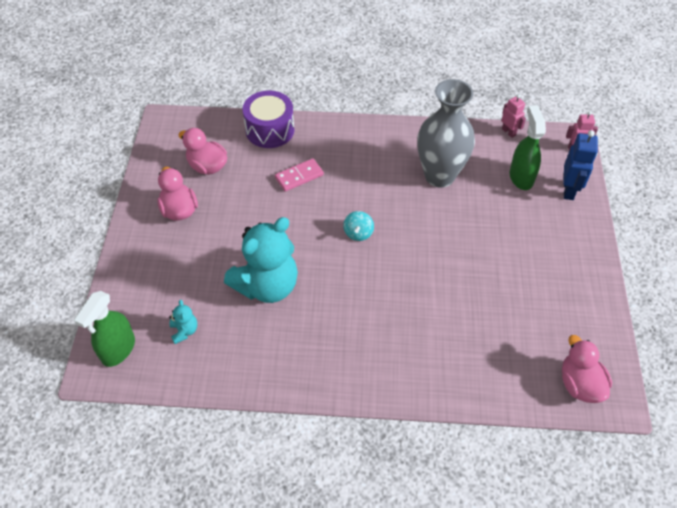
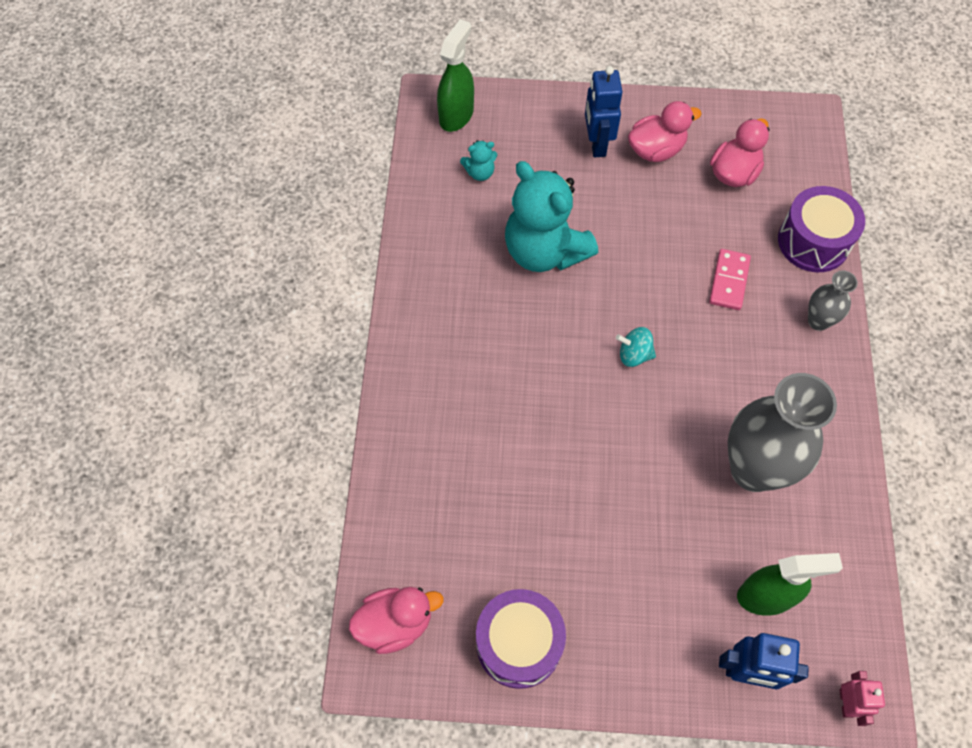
camera: 90 degrees right, 10 degrees up
green spray bottle [74,291,135,367] -> green spray bottle turned 90 degrees clockwise [437,19,474,132]
pink domino [275,158,324,192] -> pink domino turned 45 degrees clockwise [709,249,751,310]
pink robot [501,94,526,138] -> none
none -> purple drum [476,589,566,689]
none -> blue robot [585,66,622,157]
none -> grey vase [808,271,858,331]

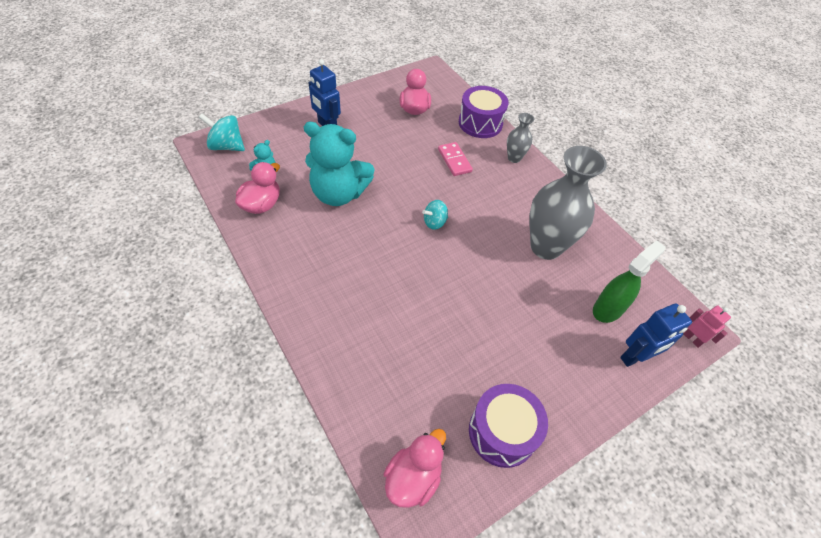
camera: 40 degrees left, 10 degrees down
green spray bottle [437,19,474,132] -> turquoise spinning top [199,114,245,151]
pink duck [628,101,701,162] -> pink duck moved to [235,162,280,214]

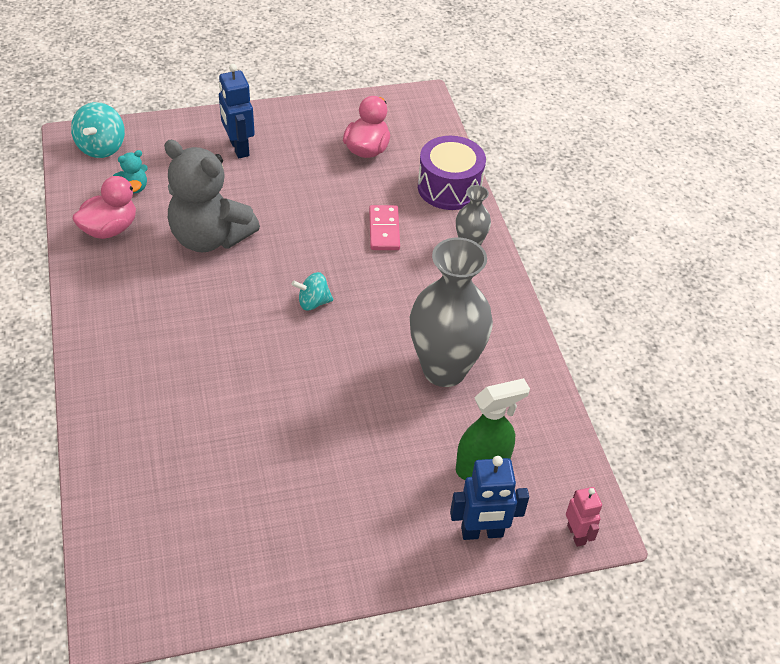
camera: 20 degrees right, 5 degrees down
turquoise spinning top [199,114,245,151] -> turquoise spinning top turned 120 degrees counterclockwise [71,102,125,158]
turquoise teddy bear [304,122,374,206] -> grey teddy bear [164,140,260,252]
pink duck [384,429,446,508] -> none
purple drum [469,384,548,468] -> none

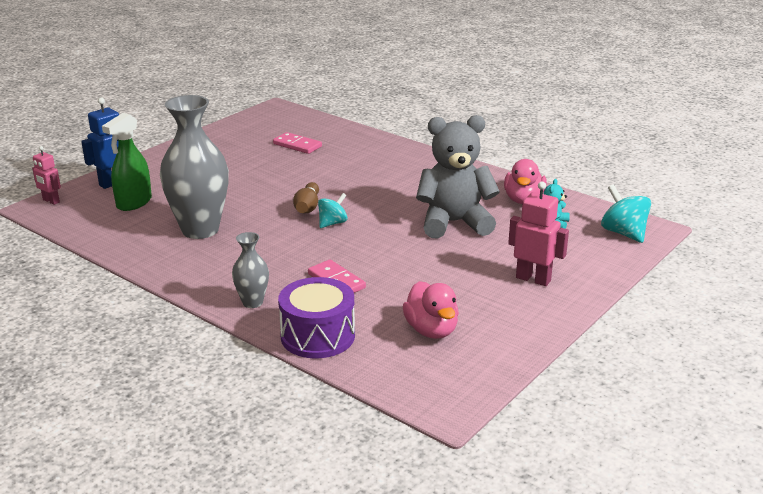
camera: 145 degrees right, 20 degrees down
blue robot [219,64,255,158] -> pink robot [508,182,569,286]
none -> pink domino [273,132,322,154]
none -> brown bowling pin [293,182,319,213]

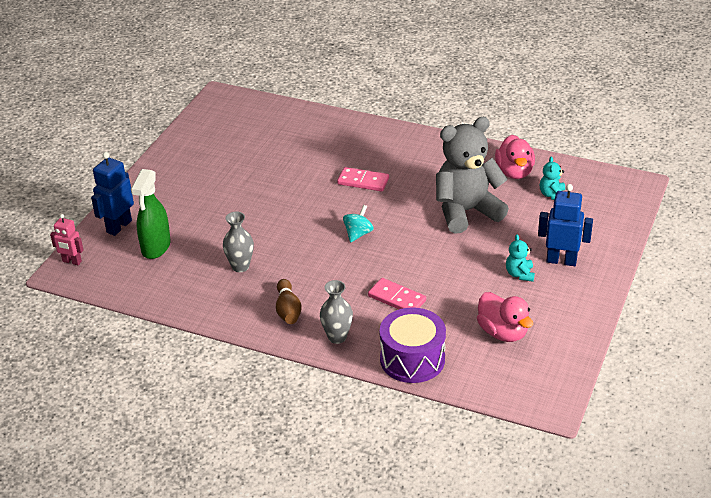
camera: 15 degrees left, 10 degrees up
grey vase [160,95,229,239] -> grey vase [223,212,254,272], size x0.49
pink domino [273,132,322,154] -> pink domino moved to [337,167,389,192]
brown bowling pin [293,182,319,213] -> brown bowling pin moved to [276,279,302,324]
pink robot [508,182,569,286] -> blue robot [538,184,593,266]
turquoise spinning top [601,184,651,243] -> none
none -> turquoise teddy bear [506,234,535,282]

